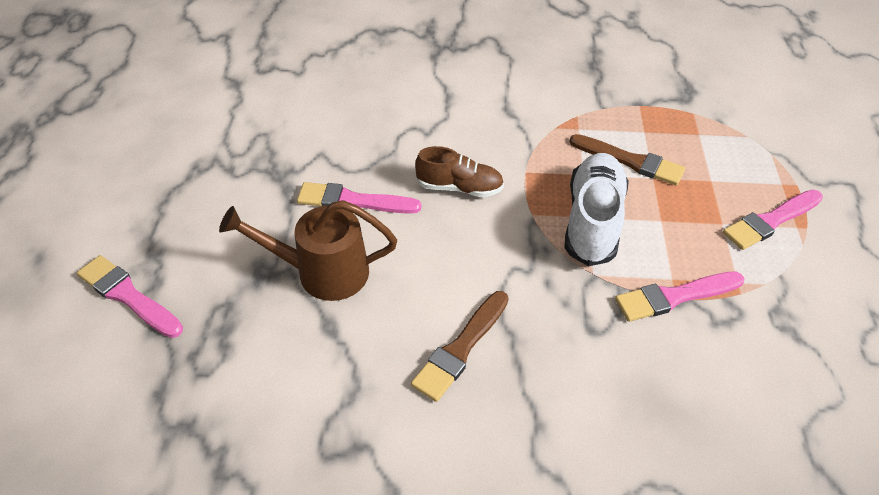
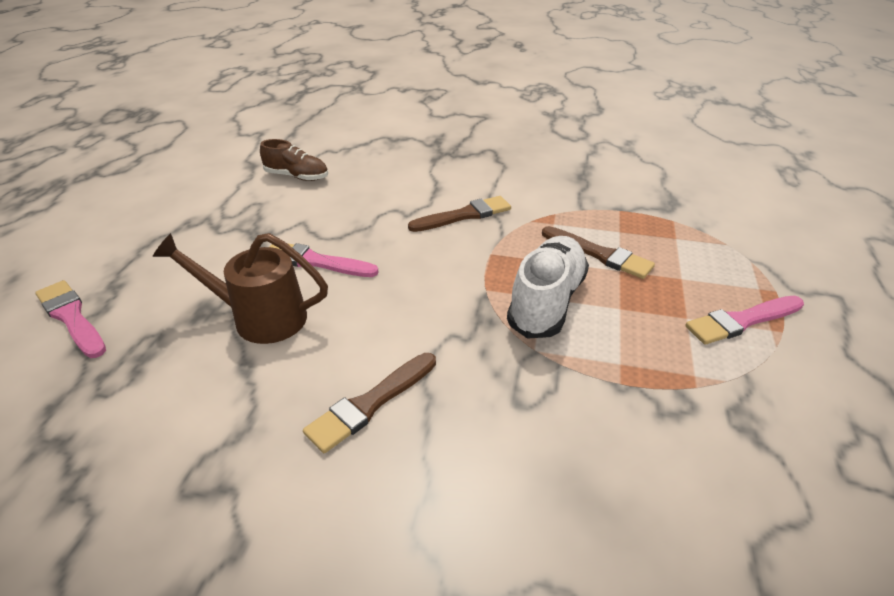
camera: 10 degrees right, 10 degrees down
brown shoe [415,146,504,197] -> brown shoe moved to [260,139,328,181]
pink brush [615,272,745,322] -> none
none -> brown brush [408,196,511,232]

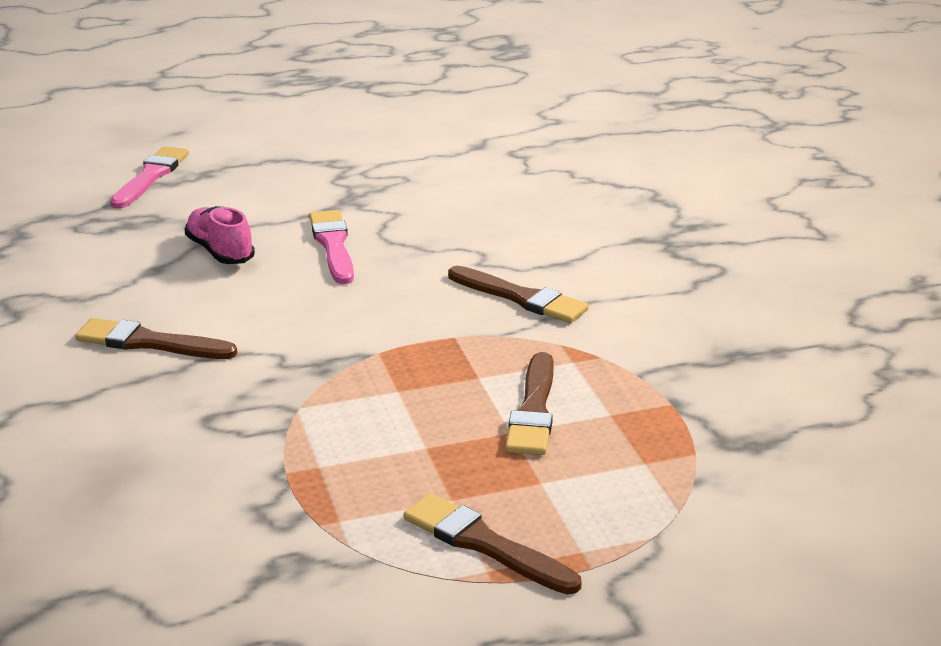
camera: 60 degrees right, 10 degrees down
brown watering can [152,233,328,344] -> pink shoe [185,206,255,264]
brown shoe [260,139,328,181] -> none
white shoe [507,236,589,339] -> none
pink brush [685,296,804,345] -> brown brush [404,493,582,594]

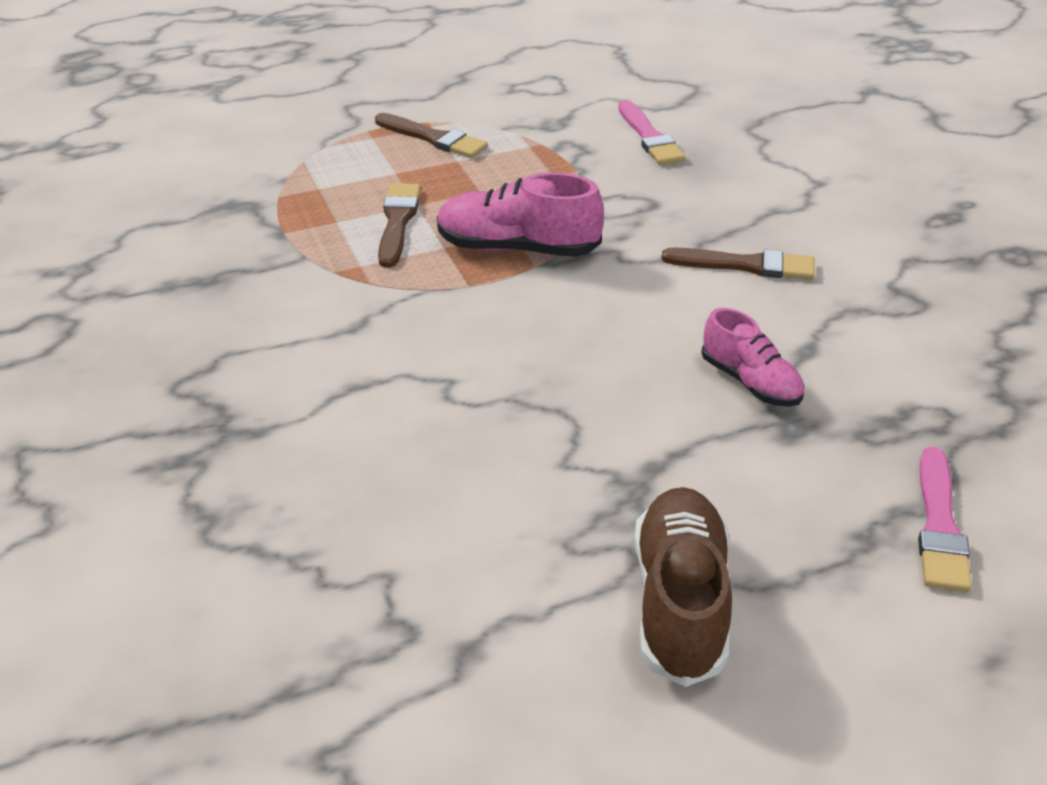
camera: 175 degrees right, 10 degrees up
pink brush [309,210,354,284] -> pink brush moved to [618,100,685,165]
brown brush [448,266,589,323] -> none
none -> pink shoe [437,172,604,257]
none -> brown shoe [634,487,732,687]

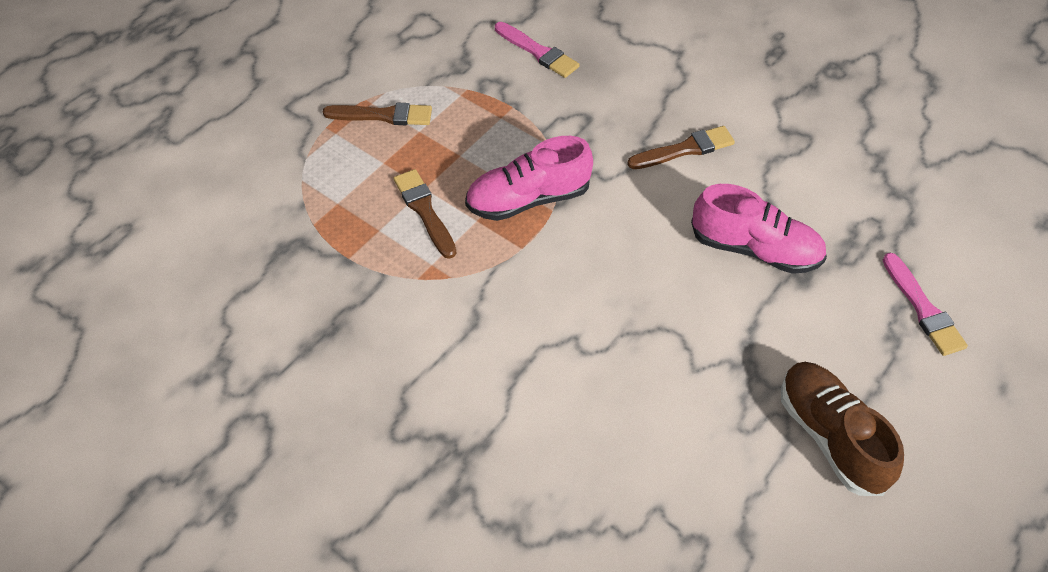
camera: 30 degrees left, 15 degrees up
pink shoe [701,308,804,407] -> pink shoe [691,184,827,274], size x1.54

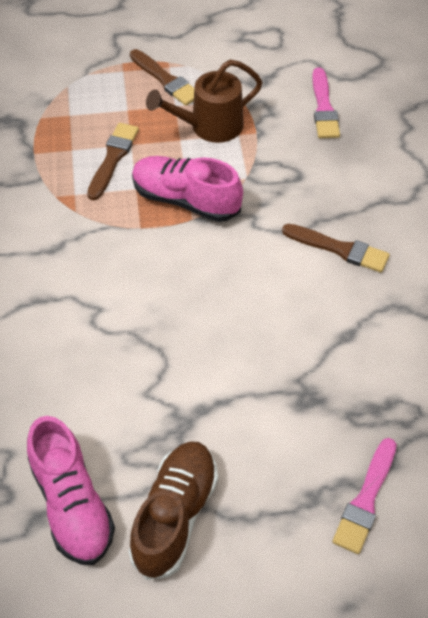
camera: 45 degrees right, 0 degrees up
pink shoe [691,184,827,274] -> pink shoe moved to [27,416,115,565]
none -> brown watering can [146,60,262,143]

